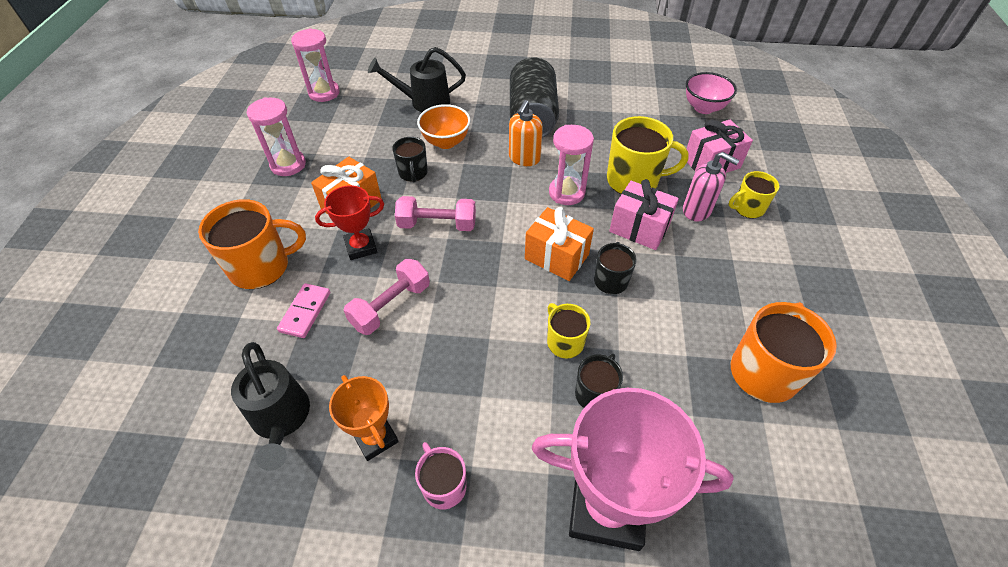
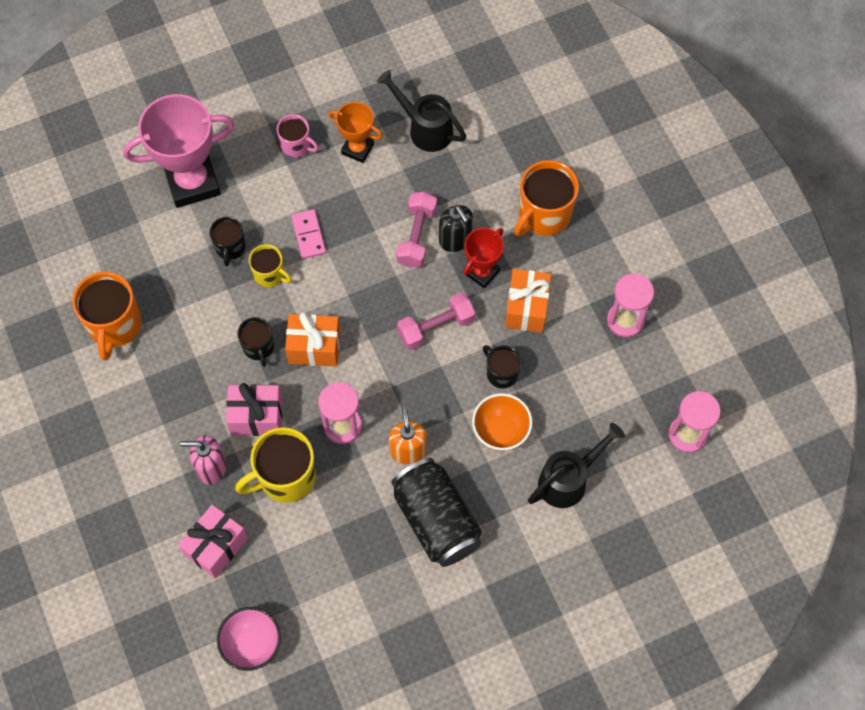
camera: 150 degrees right, 15 degrees up
pink domino [277,283,330,338] -> pink domino moved to [291,209,326,259]
yellow mug [729,171,779,218] -> none
none -> black soap dispenser [439,205,473,252]

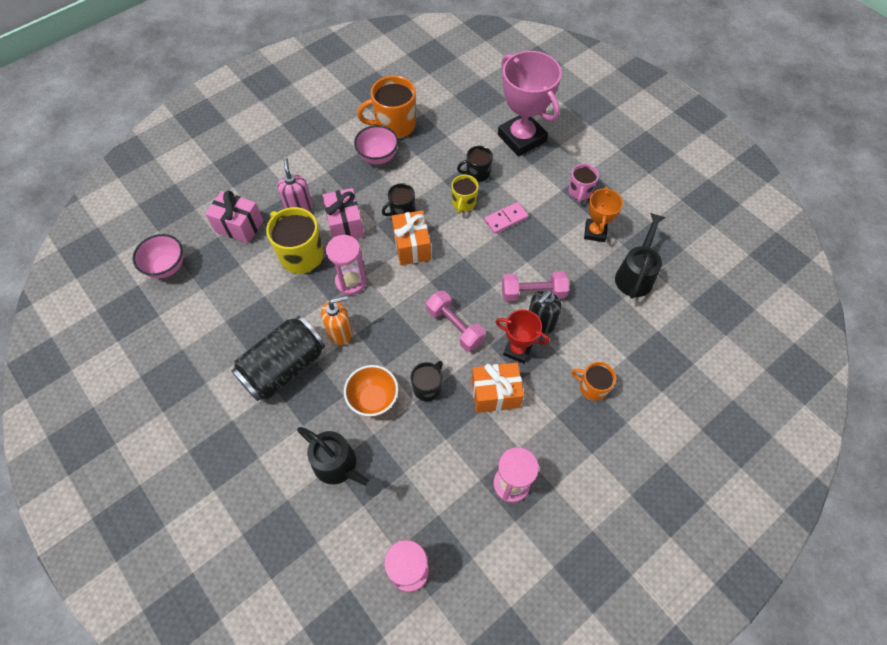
camera: 75 degrees right, 5 degrees down
orange mug [514,160,579,237] -> orange mug [571,362,616,401], size x0.58
none -> pink bowl [354,125,398,164]

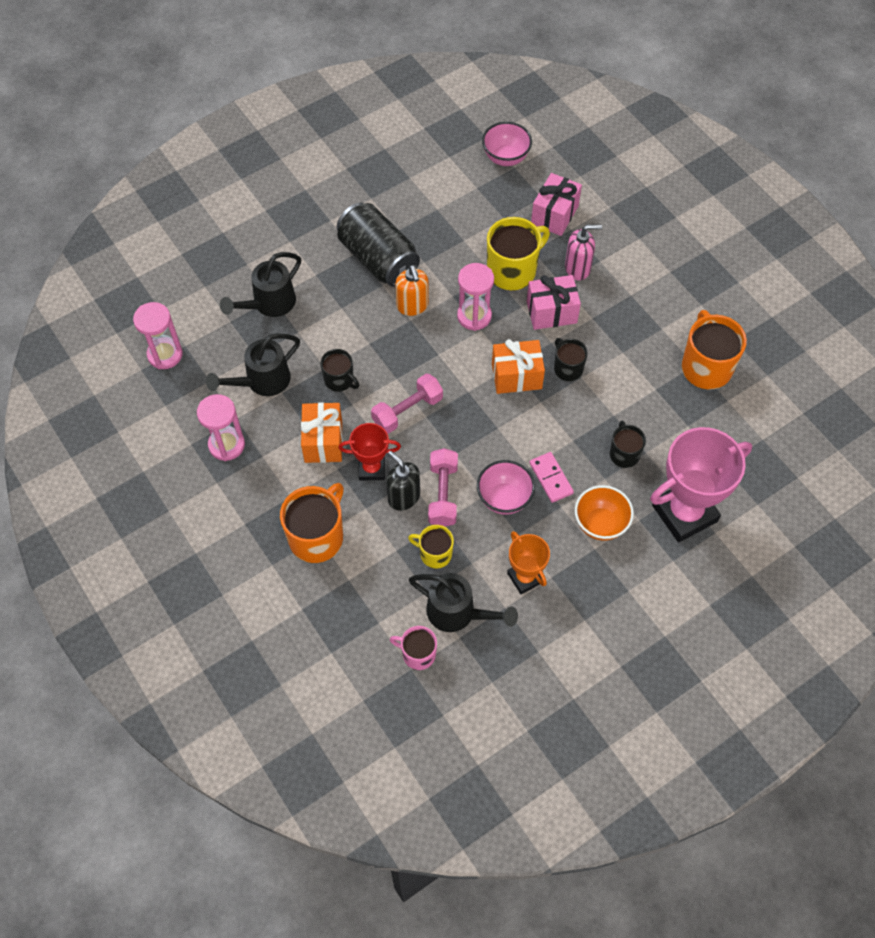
camera: 95 degrees right, 0 degrees up
orange bowl [344,365,398,417] -> orange bowl moved to [575,485,634,540]
pink bowl [354,125,398,164] -> pink bowl moved to [477,460,535,515]
yellow mug [451,175,479,214] -> yellow mug moved to [408,525,454,569]
red trophy [496,309,550,364] -> red trophy turned 60 degrees clockwise [339,423,401,481]
pink mug [568,164,599,202] -> pink mug moved to [390,626,437,670]
orange mug [571,362,616,401] -> orange mug [280,483,344,563], size x1.74
orange trophy [584,187,623,242] -> orange trophy turned 45 degrees clockwise [507,531,550,594]
none -> black watering can [206,333,300,396]

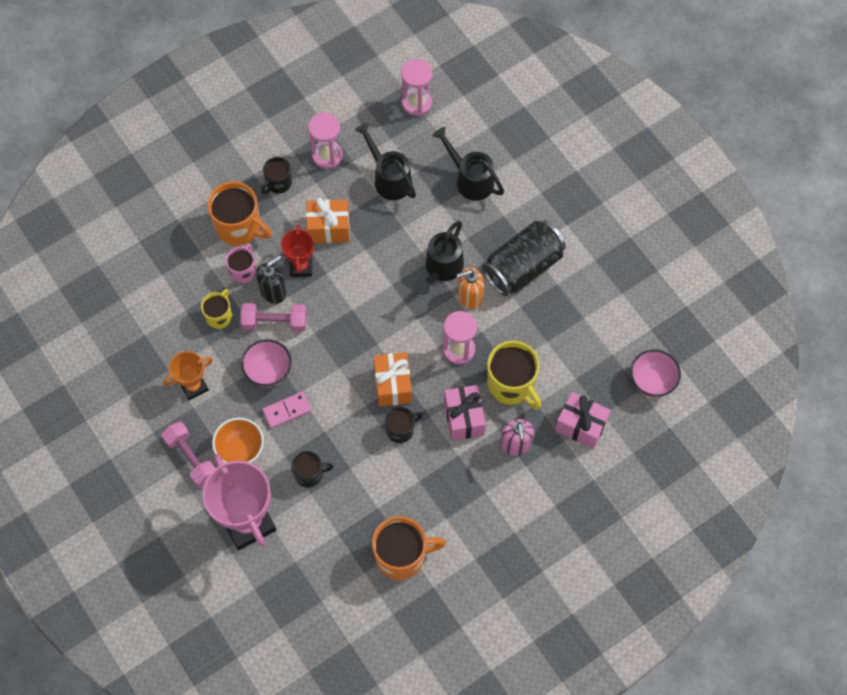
camera: 90 degrees right, 5 degrees up
black mug [320,349,359,392] -> black mug moved to [261,157,292,194]
pink dumbbell [371,374,443,434] -> pink dumbbell moved to [162,421,215,488]
pink mug [390,626,437,670] -> pink mug moved to [226,243,256,283]
black watering can [409,573,518,632] -> black watering can moved to [415,221,464,295]

